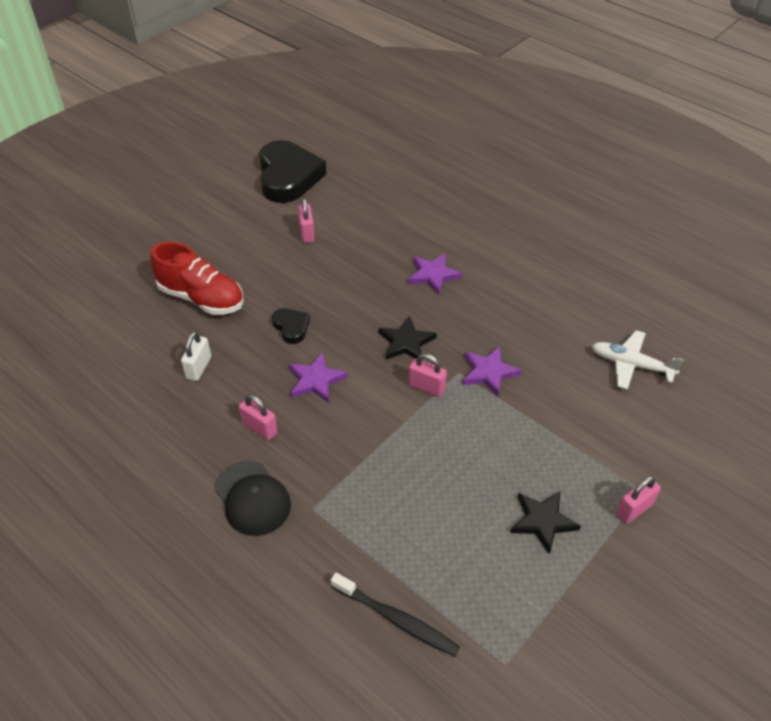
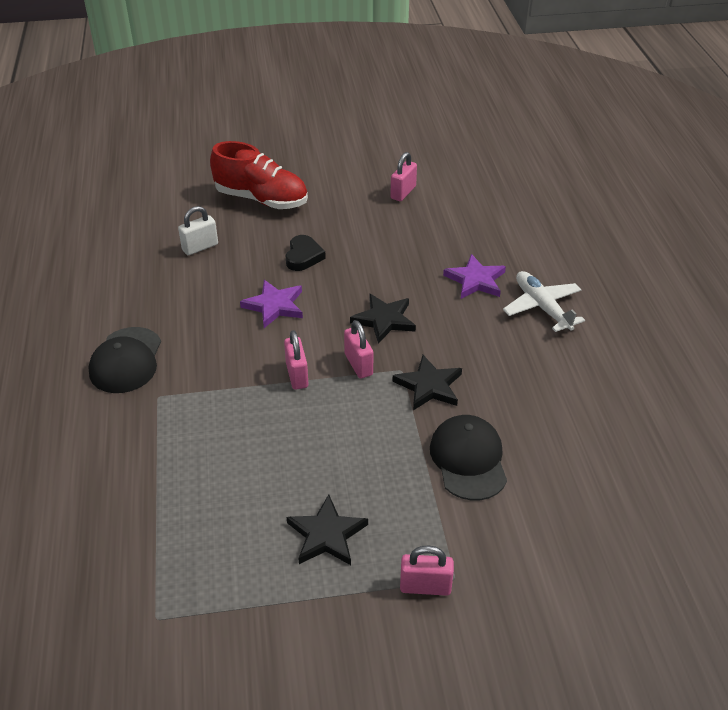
camera: 40 degrees right, 5 degrees down
red shoe [151,242,243,315] -> red shoe turned 45 degrees counterclockwise [210,141,308,209]
pink padlock [239,394,278,440] -> pink padlock moved to [284,330,308,390]
black heart [259,140,327,203] -> none
black toothbrush [331,573,460,657] -> none
purple star [463,346,522,396] -> black star [393,355,462,410]
white plane [592,330,684,390] -> white plane moved to [503,271,585,332]
none -> black cap [430,415,507,500]

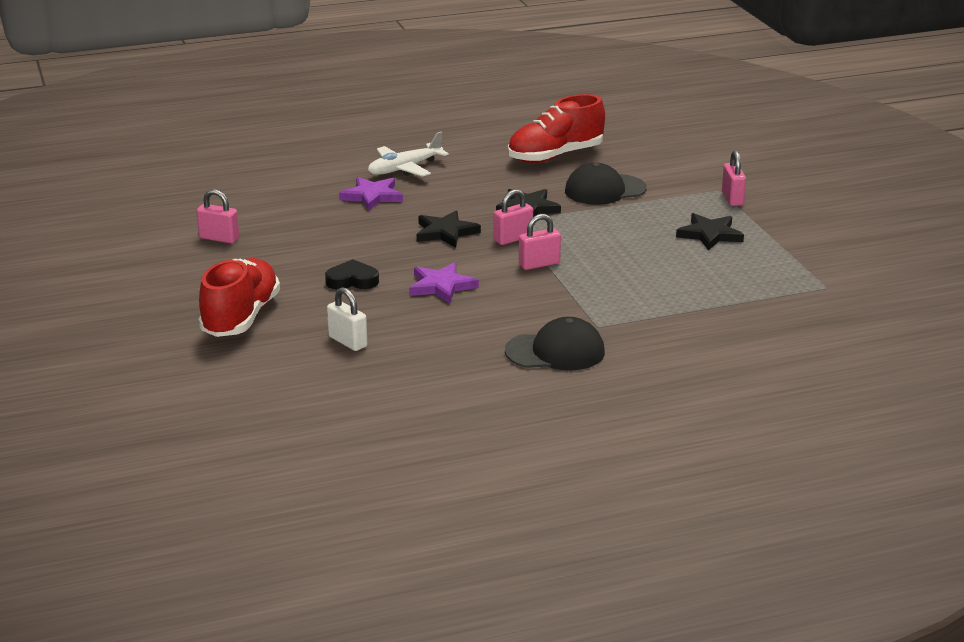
camera: 100 degrees left, 15 degrees down
none -> red shoe [508,94,605,163]

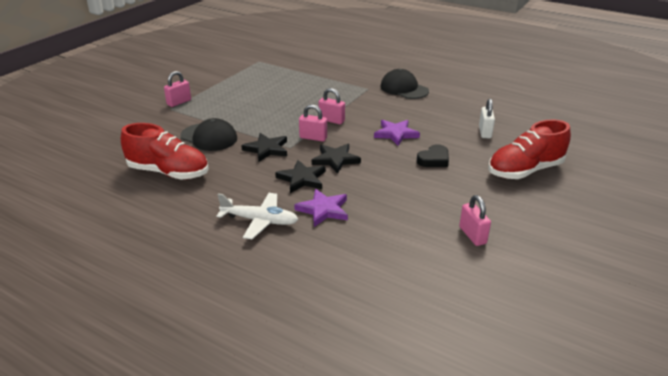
camera: 130 degrees left, 5 degrees up
black heart [325,259,379,289] -> black heart turned 90 degrees counterclockwise [416,144,449,167]
black star [676,213,744,251] -> black star moved to [275,160,326,193]

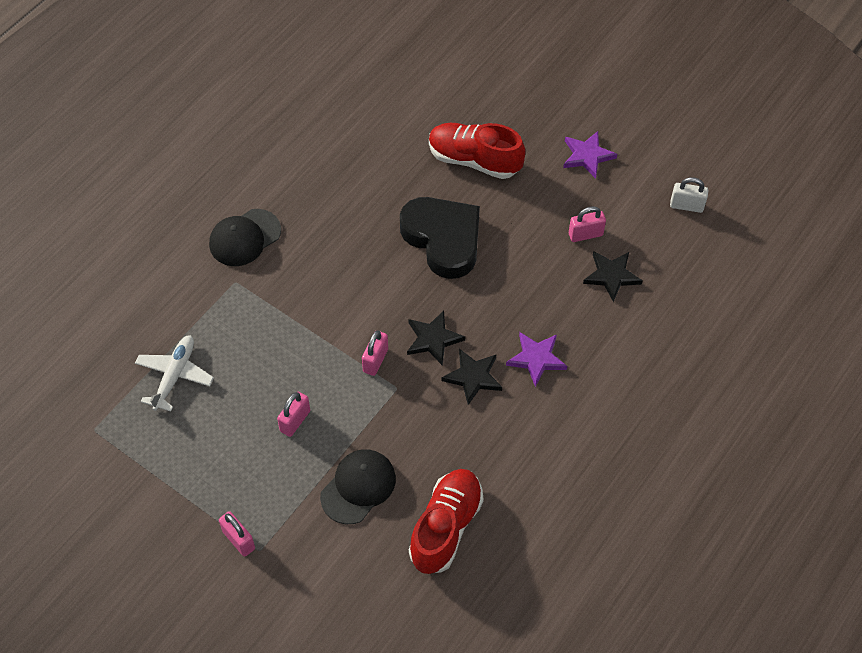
camera: 85 degrees left, 25 degrees up
white plane [217,193,298,239] -> white plane moved to [135,335,214,411]
black star [241,133,287,162] -> black star moved to [583,251,643,302]
pink padlock [319,88,345,124] -> pink padlock moved to [277,392,310,437]
purple star [374,120,420,146] -> purple star moved to [563,131,617,179]
black heart [416,144,449,167] -> black heart [400,197,480,279], size x2.16
white padlock [479,98,495,138] -> white padlock moved to [670,177,708,213]
red shoe [488,119,571,179] -> red shoe turned 135 degrees clockwise [429,123,526,179]

